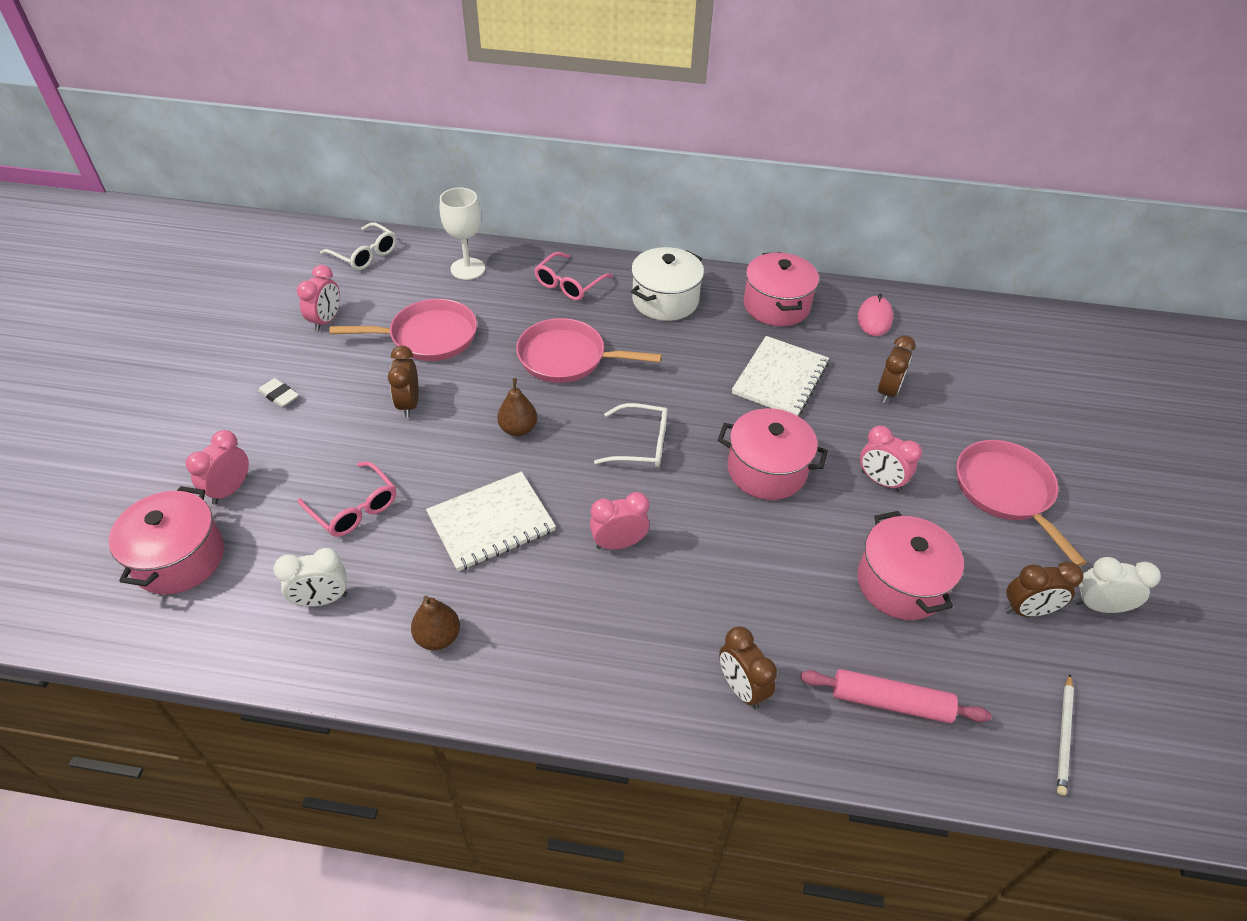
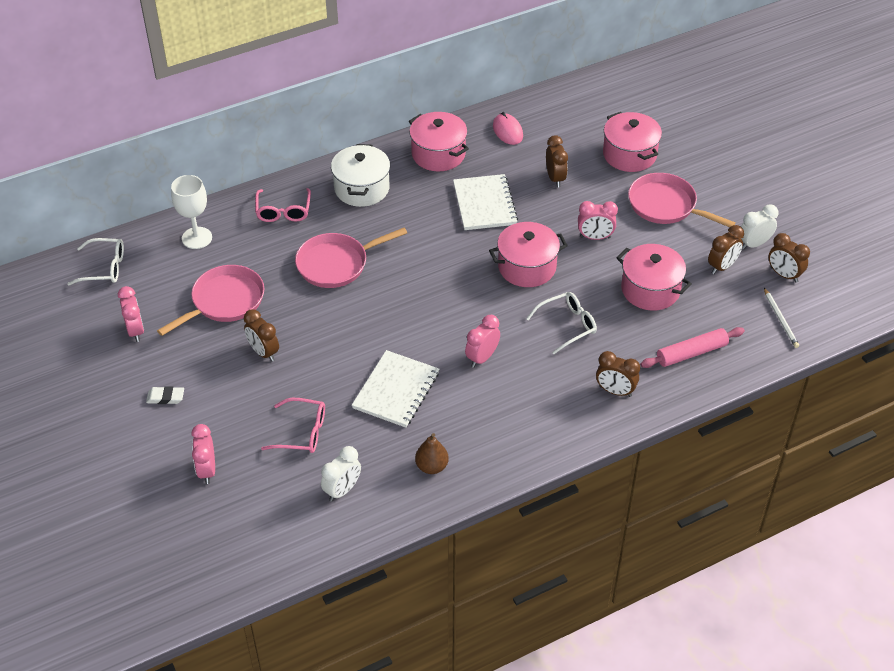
camera: 35 degrees left, 0 degrees up
pink pot [108,486,224,594] -> pink pot moved to [603,112,662,172]
brown pear [497,378,537,436] -> none
white glasses [594,403,668,467] -> white glasses moved to [526,292,597,354]
none -> brown clock [769,233,810,283]

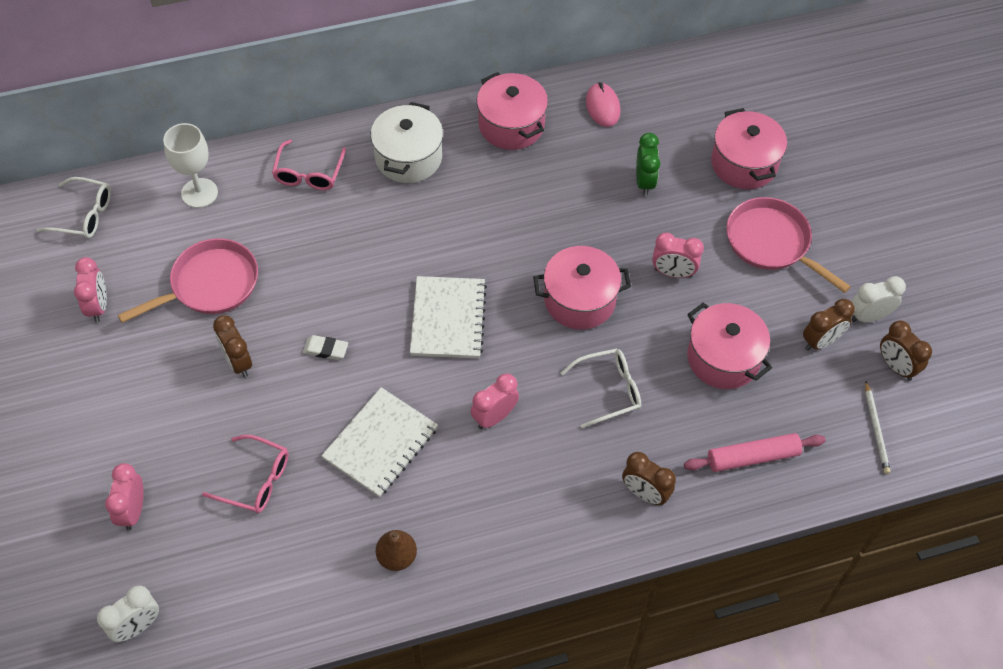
camera: 10 degrees right, 10 degrees up
white eraser [146,386,184,404] -> white eraser moved to [303,335,348,360]
pink pan [295,227,407,288] -> none
white clock [321,446,361,502] -> white clock moved to [97,585,159,642]
white notebook [453,174,518,230] -> white notebook moved to [410,276,487,359]
brown clock [546,135,568,188] -> green clock [636,133,660,196]

